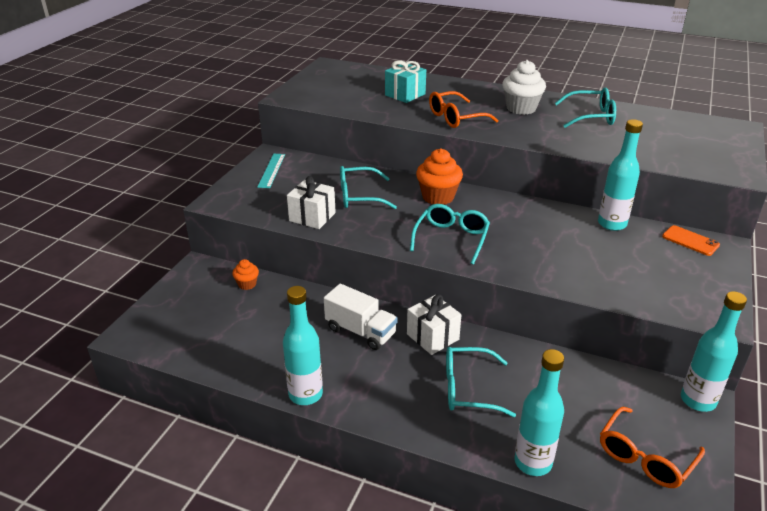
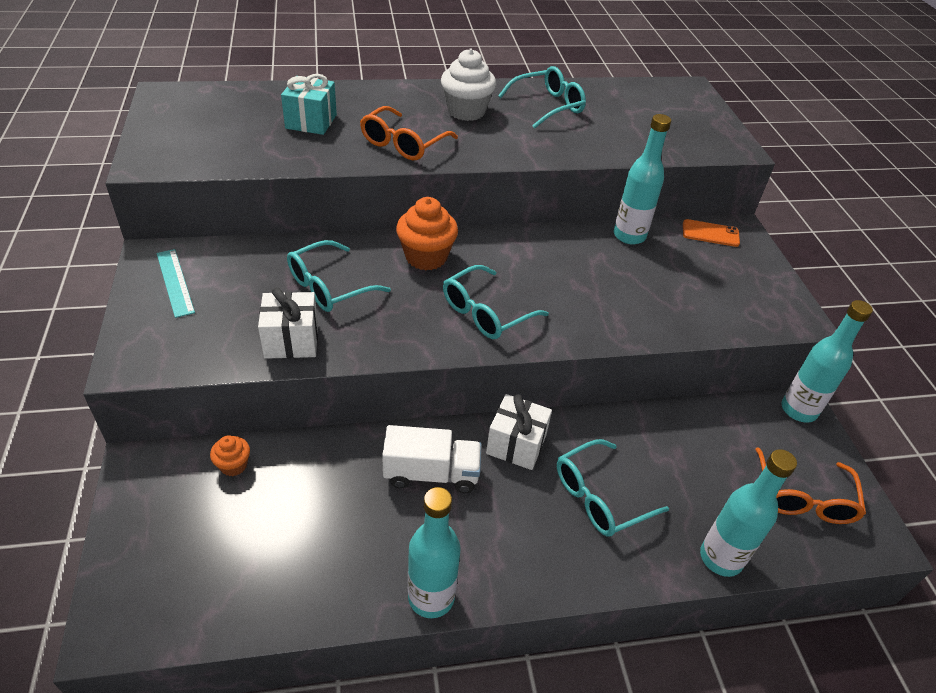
camera: 35 degrees left, 10 degrees up
turquoise glasses [410,204,490,264] -> turquoise glasses turned 120 degrees counterclockwise [443,265,549,339]

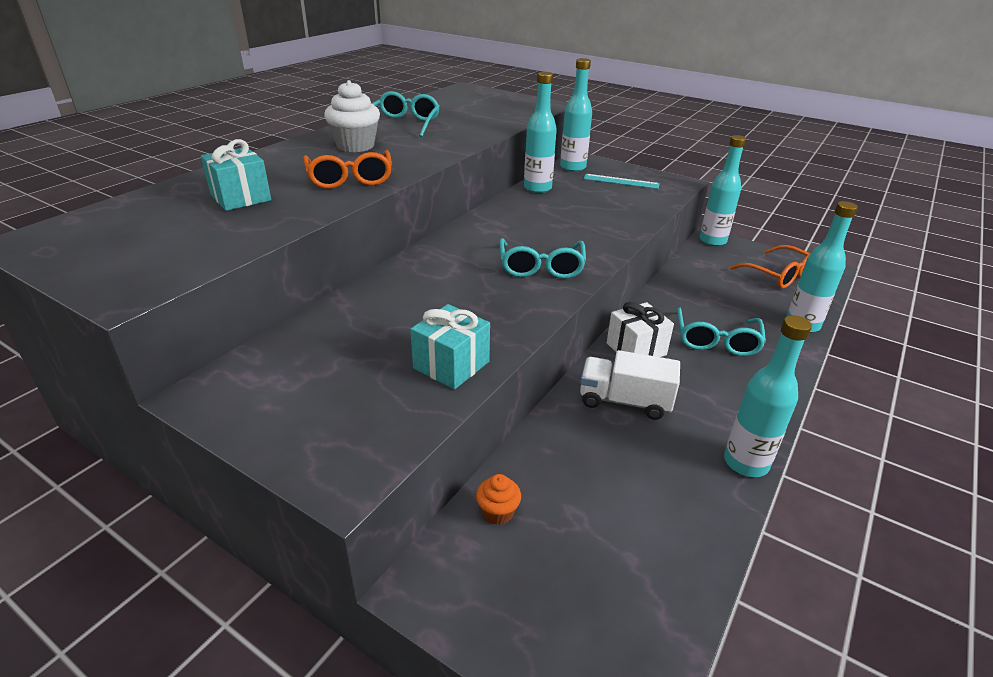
camera: 45 degrees left, 10 degrees down
turquoise ruler [157,249,195,318] -> turquoise ruler moved to [583,174,660,189]
white gift [258,287,318,359] -> turquoise gift [410,304,490,389]
turquoise glasses [287,240,391,312] -> none
white truck [382,425,481,493] -> white truck turned 120 degrees counterclockwise [580,350,680,420]
orange cupcake [396,197,458,270] -> none
orange phone [683,219,740,247] -> turquoise bottle [560,58,592,172]

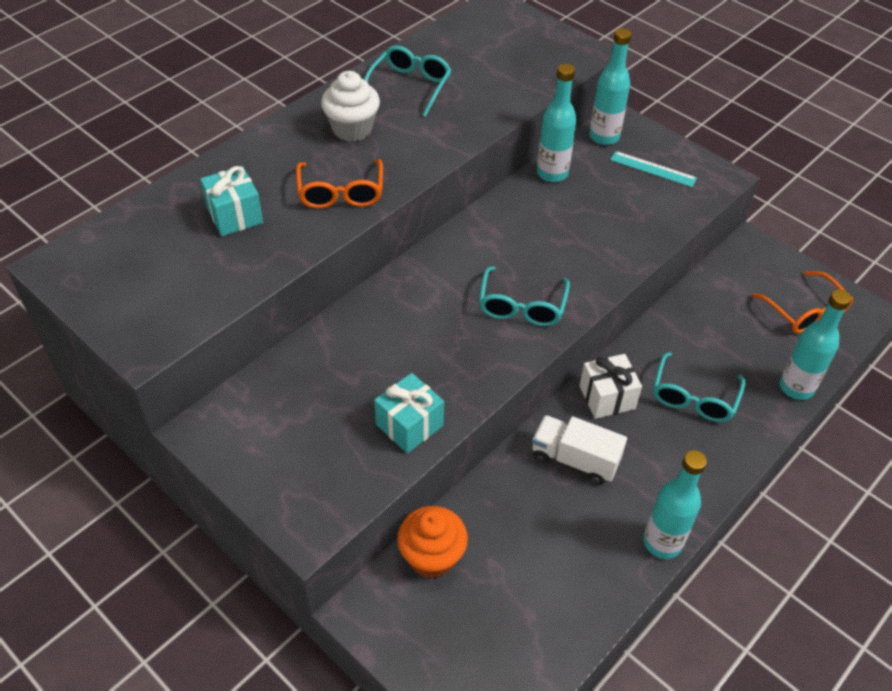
camera: 10 degrees right, 15 degrees up
orange cupcake [476,474,521,525] -> orange cupcake [397,506,468,579], size x1.86
turquoise bottle [700,135,746,246] -> none

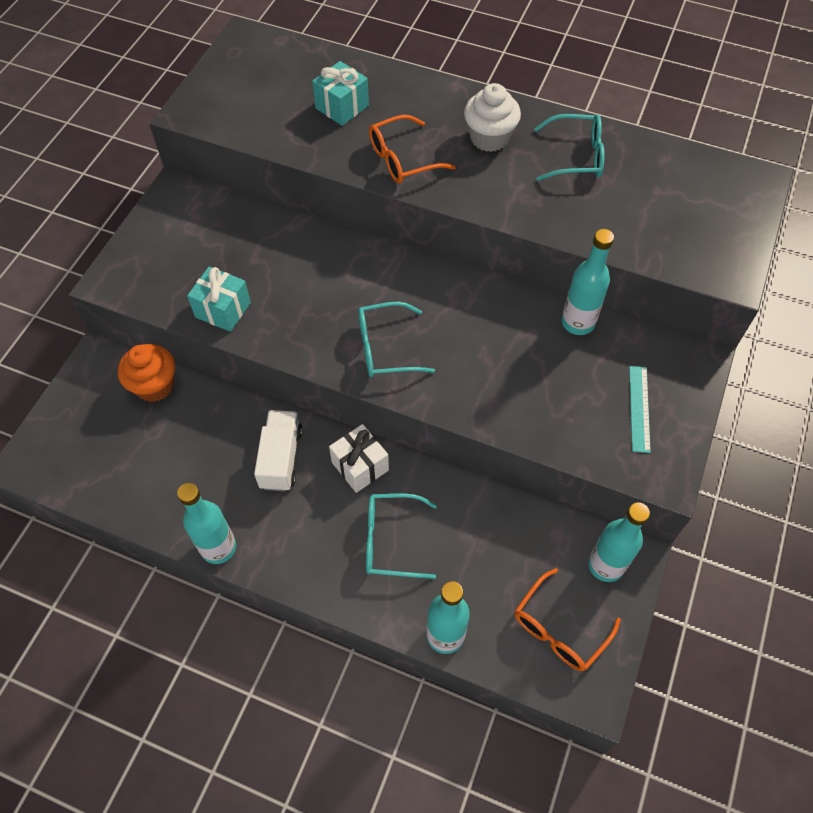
camera: 70 degrees right, 10 degrees up
turquoise bottle [589,28,631,145] -> turquoise bottle moved to [588,502,650,582]

